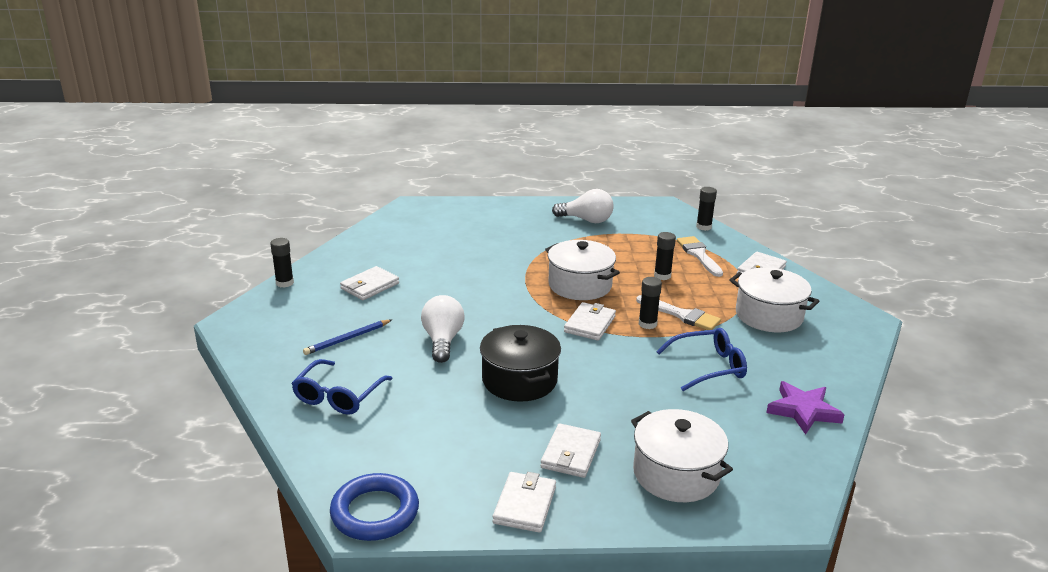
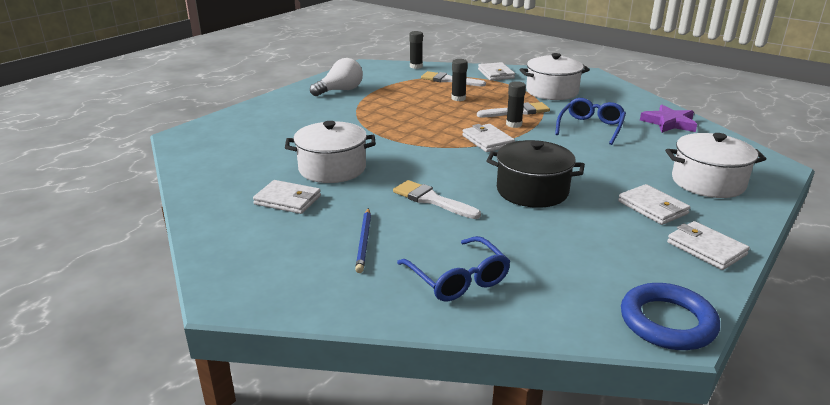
camera: 50 degrees left, 0 degrees up
black glue stick [270,238,294,288] -> none
white wallet [340,266,399,300] -> white wallet turned 60 degrees counterclockwise [253,180,321,214]
white light bulb [421,295,464,363] -> white brush [393,180,481,219]
white pot [545,240,620,300] -> white pot moved to [285,121,376,183]

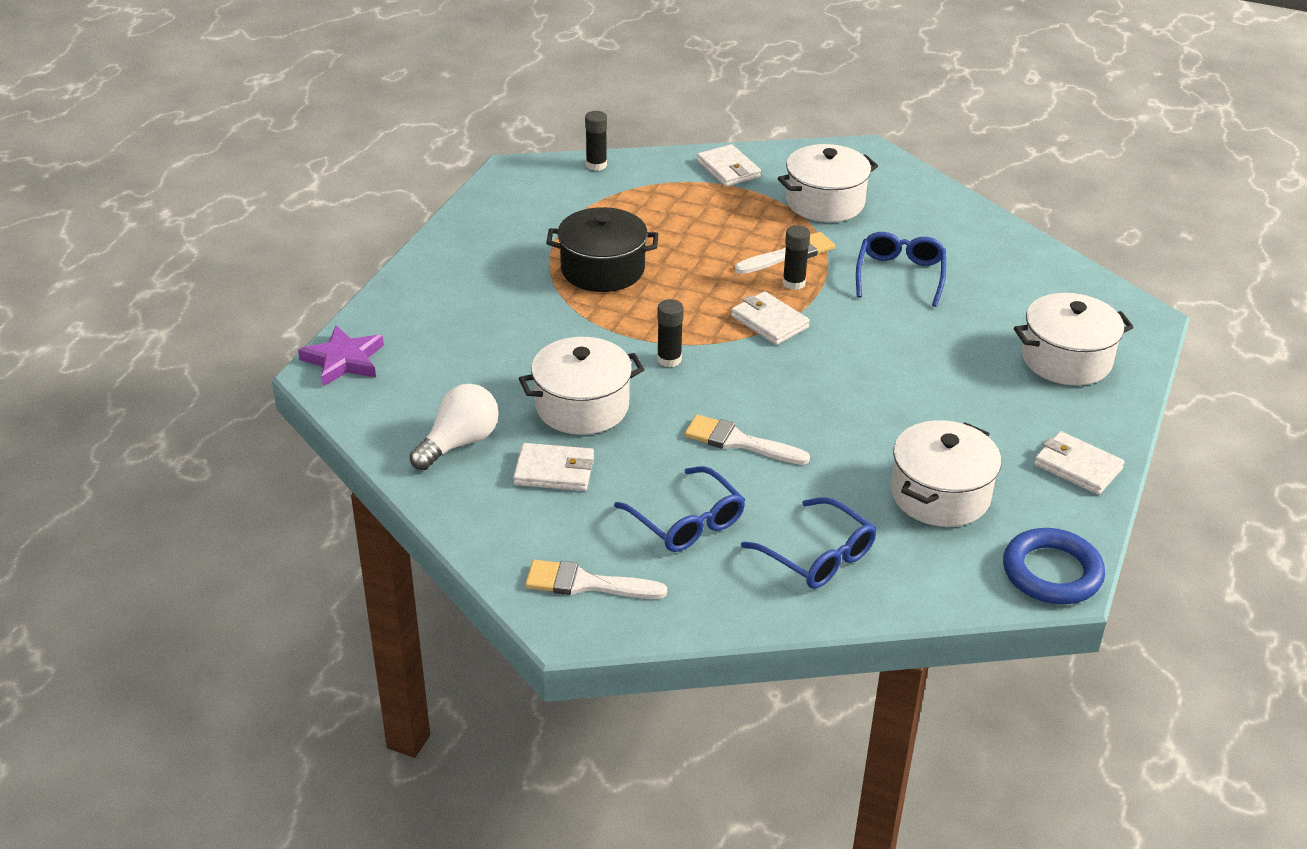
camera: 15 degrees left, 10 degrees up
white light bulb [310,58,363,96] -> white light bulb moved to [409,384,499,470]
blue pencil [355,208,371,273] -> blue glasses [614,466,745,552]
white brush [421,71,486,87] -> white brush moved to [525,560,667,599]
black glue stick [451,59,468,101] -> black glue stick moved to [657,299,684,367]
black pot [487,140,585,208] -> black pot moved to [546,207,658,292]
white wallet [618,184,690,225] -> none
purple star [640,104,697,133] -> purple star moved to [298,326,384,386]
none -> white pot [891,420,1001,527]

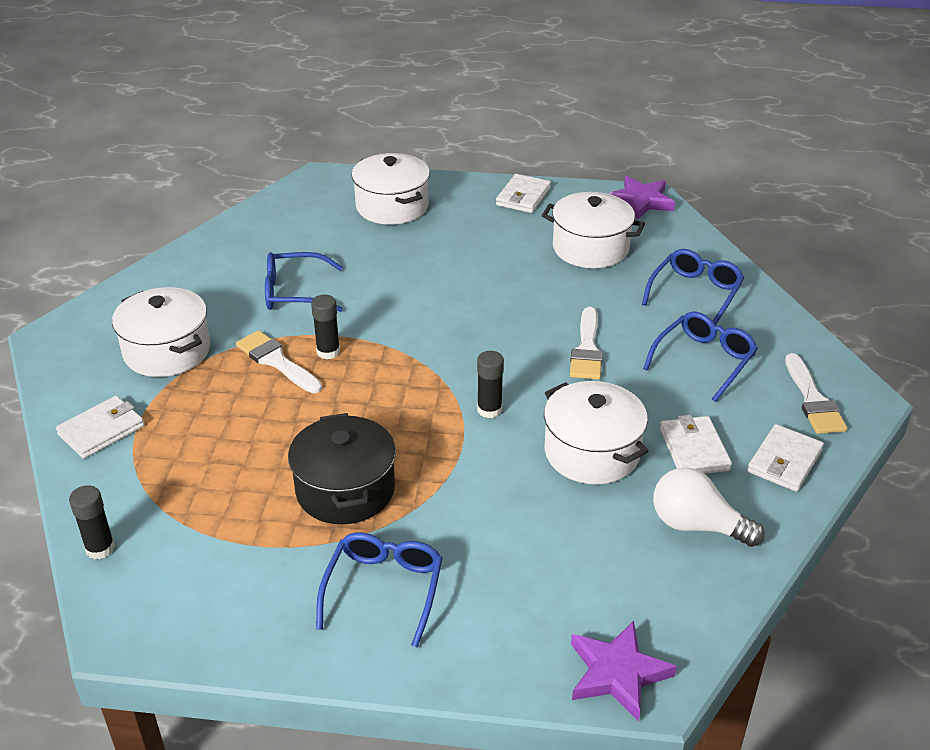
camera: 105 degrees left, 0 degrees up
white wallet [731,291,810,345] -> white wallet moved to [747,424,824,492]
blue ring [1003,528,1105,604] -> purple star [609,176,675,220]
none -> blue glasses [316,532,443,648]

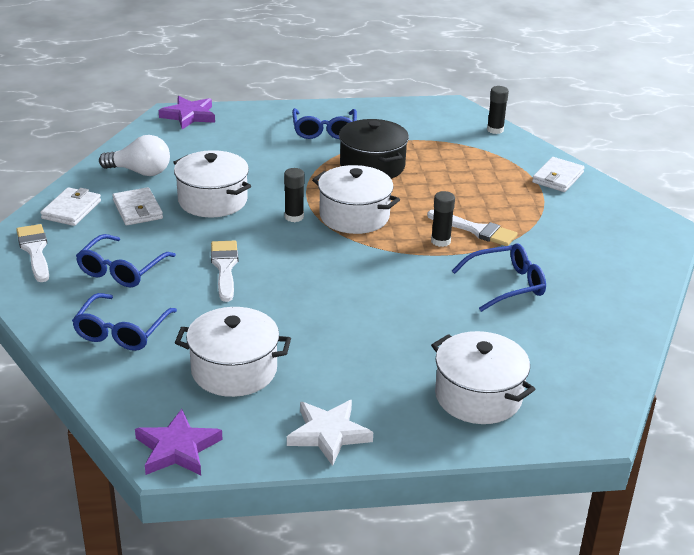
camera: 165 degrees right, 5 degrees down
white pot [112,287,210,377] -> white pot moved to [312,165,400,234]
white wallet [496,174,551,213] -> white star [287,400,373,466]

